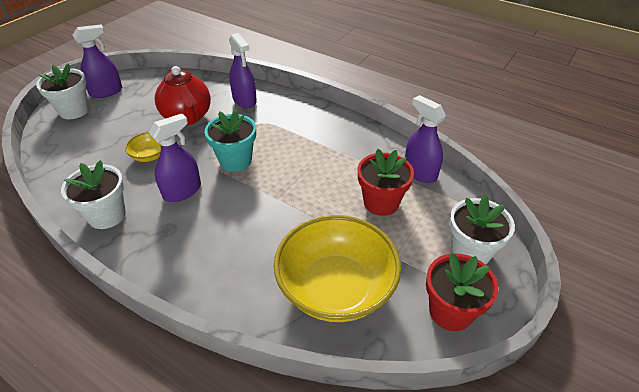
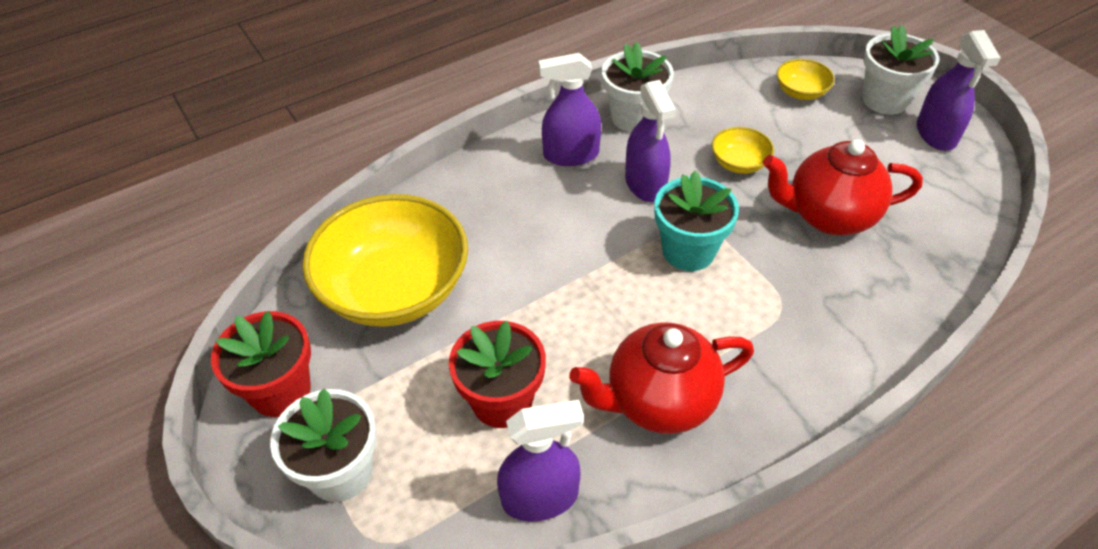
camera: 115 degrees right, 5 degrees up
purple spray bottle [229,33,257,108] -> purple spray bottle moved to [539,53,601,166]
none -> red teapot [569,322,754,434]
none -> yellow bowl [777,59,835,100]

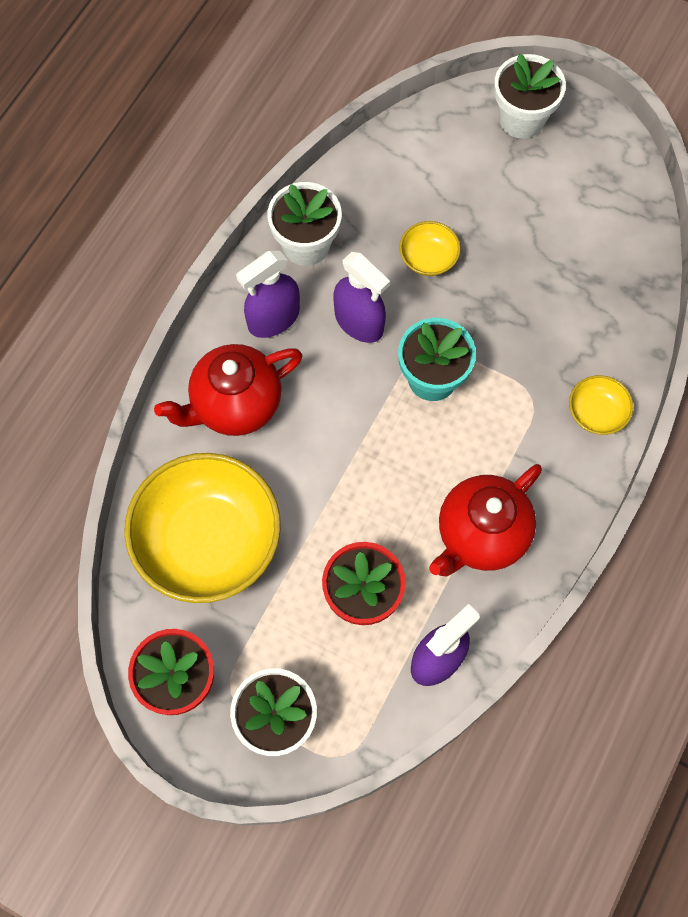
camera: 30 degrees left, 20 degrees up
red teapot [763,139,923,235] -> red teapot moved to [154,344,302,436]
yellow bowl [777,59,835,100] -> yellow bowl moved to [569,375,633,435]
purple spray bottle [917,30,1001,151] -> none

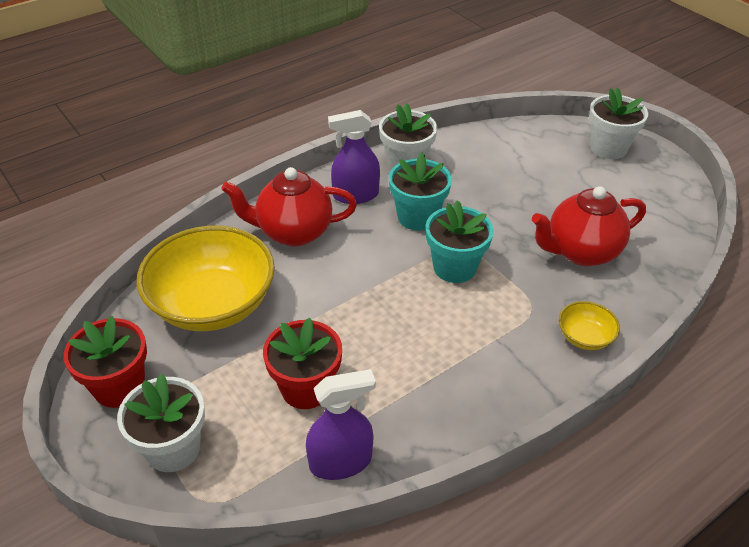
camera: 25 degrees right, 25 degrees down
purple spray bottle [334,252,390,343] -> turquoise flower pot [389,152,452,231]
yellow bowl [399,221,461,276] -> none
red teapot [429,464,542,576] -> red teapot moved to [532,186,646,266]

